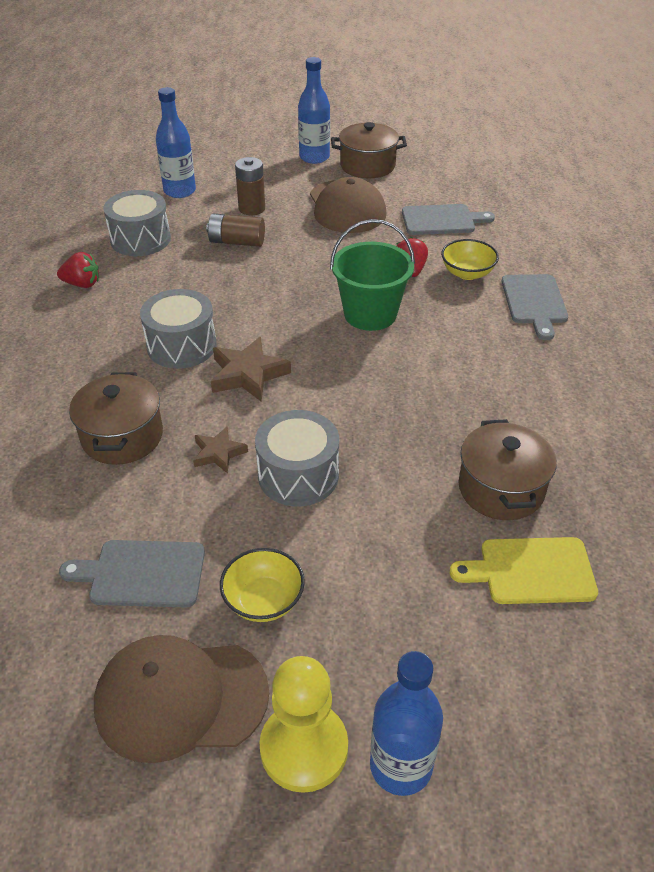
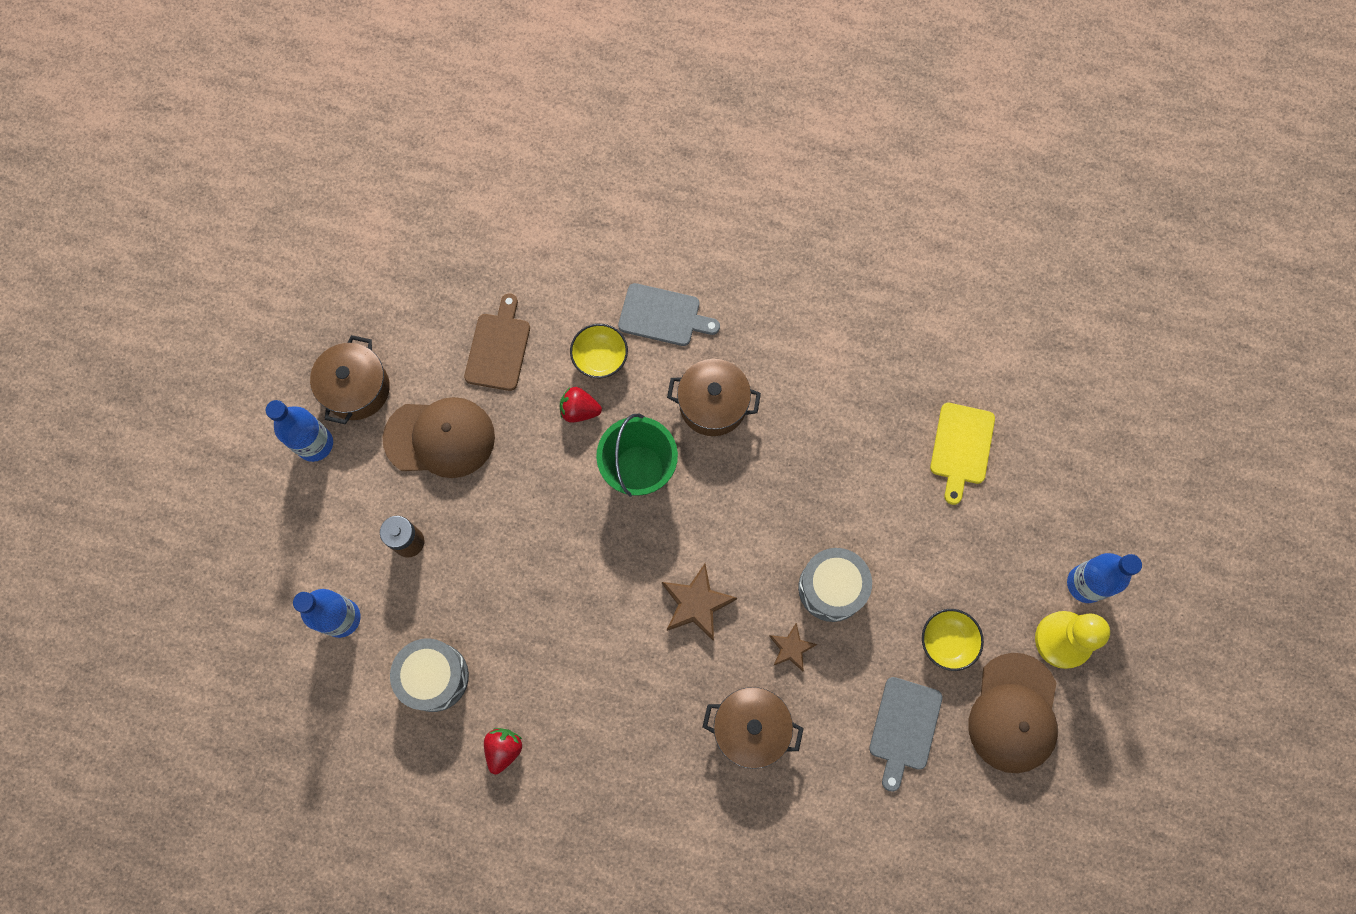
camera: 75 degrees left, 30 degrees up
grey drum [140,289,216,369] -> none
brown battery [206,214,265,247] -> none
grey cutting board [402,204,495,235] -> brown cutting board [464,294,530,391]
brown pot [459,419,557,520] -> brown pot moved to [667,359,761,436]

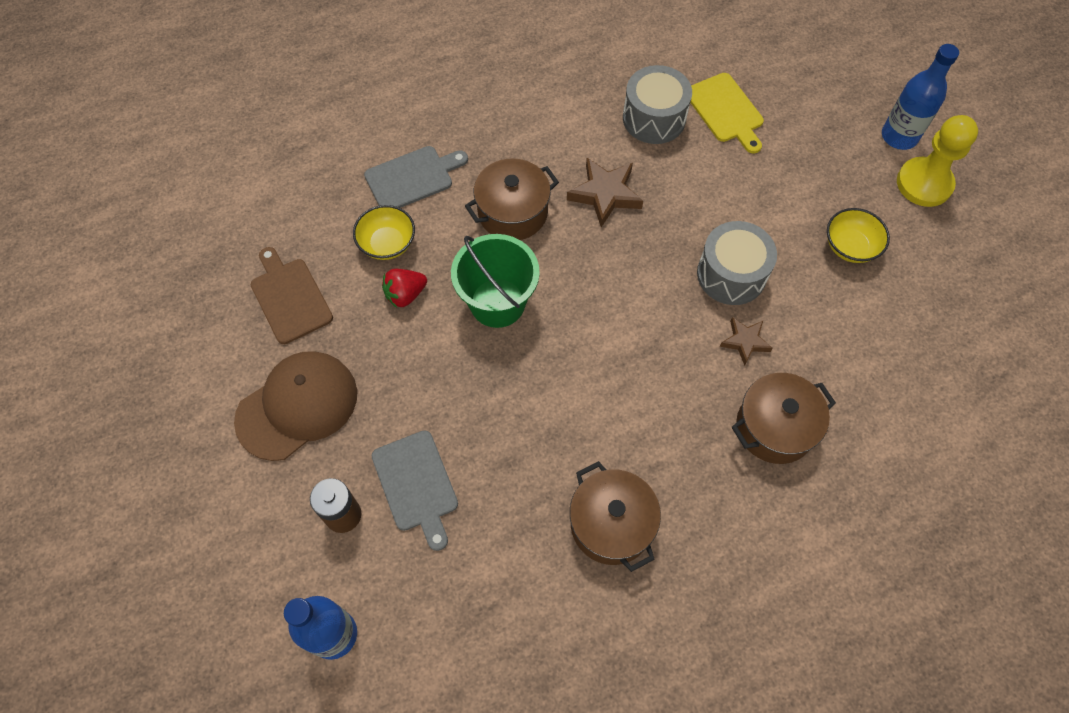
camera: 40 degrees left, 10 degrees down
blue bottle [266,400,333,462] -> none
brown pot [310,335,390,424] -> brown pot moved to [570,461,661,572]
grey drum [390,639,469,712] -> grey drum moved to [623,65,692,144]
red strawberry [484,728,522,774] -> none
brown star [662,564,737,641] -> brown star moved to [567,158,643,227]
grey cutting board [869,677,943,792] -> grey cutting board moved to [372,430,458,551]
brown cap [968,653,1058,773] -> none

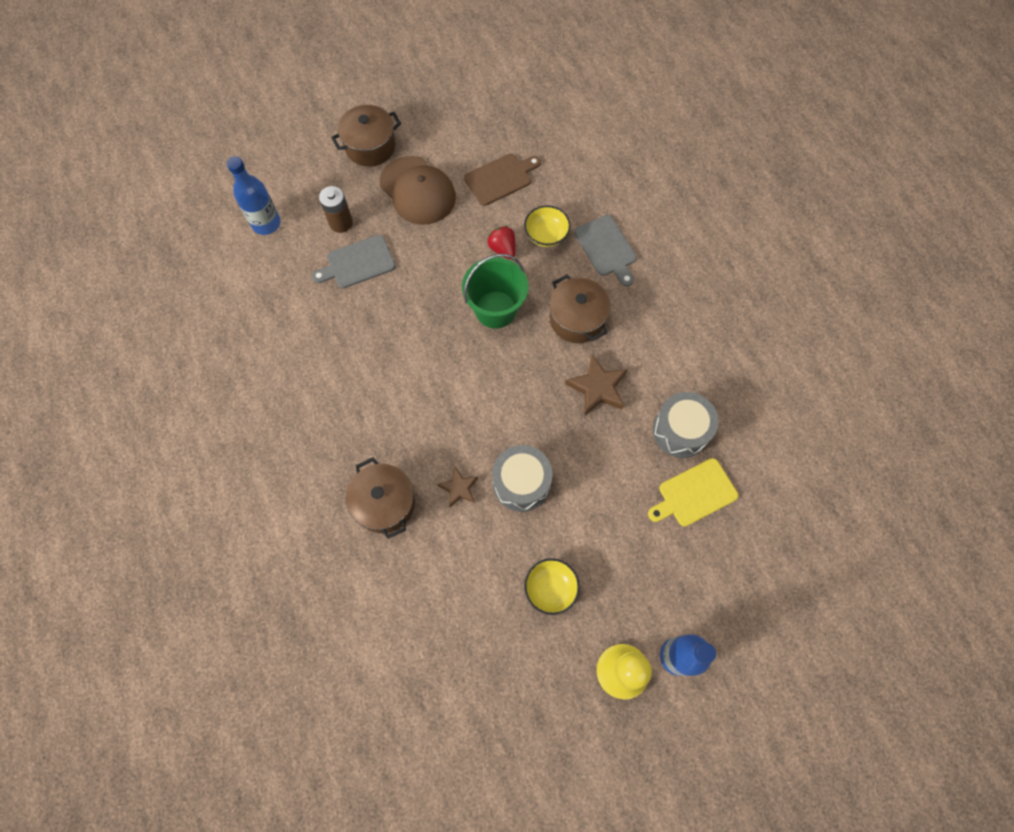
camera: 90 degrees right, 5 degrees up
brown pot [570,461,661,572] -> brown pot moved to [331,105,401,167]

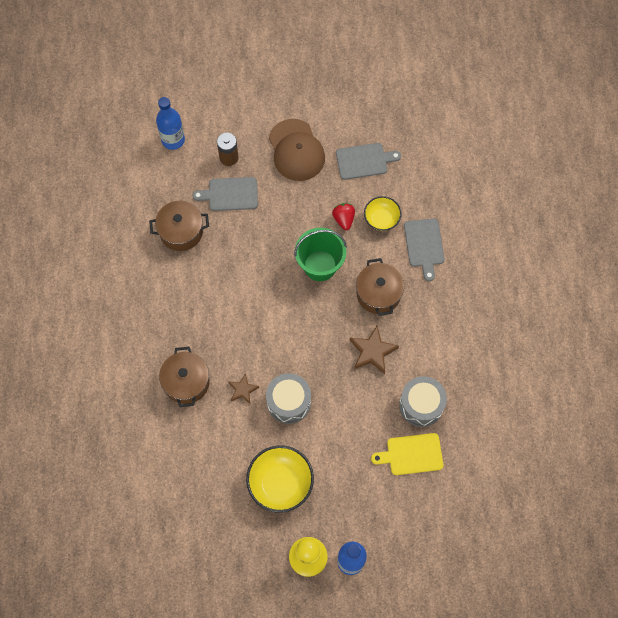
camera: 20 degrees right, 0 degrees up
brown pot [331,105,401,167] -> brown pot moved to [149,201,209,251]
brown cutting board [464,154,541,206] -> grey cutting board [336,143,401,180]
yellow bowl [524,558,580,615] -> yellow bowl [246,445,314,513], size x1.63

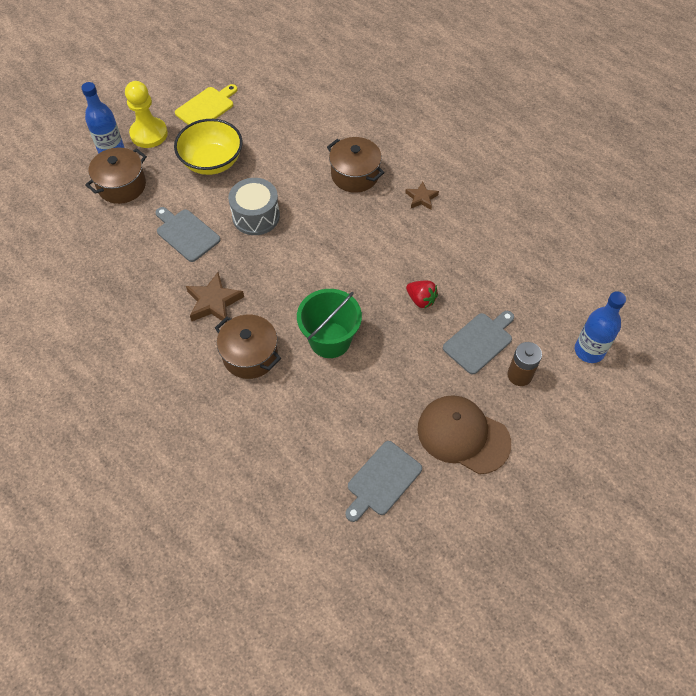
camera: 140 degrees right, 10 degrees down
brown pot [149,201,209,251] -> brown pot moved to [85,148,147,204]
brown star [229,373,259,404] -> brown star moved to [405,181,439,210]
red strawberry [332,203,355,230] -> red strawberry moved to [406,281,438,309]
yellow bowl [364,196,401,231] -> none
yellow cutting board [371,433,443,475] -> yellow cutting board moved to [175,84,238,125]
grey drum [399,376,447,427] -> none
grey cutting board [404,218,445,281] -> grey cutting board moved to [155,207,220,262]

